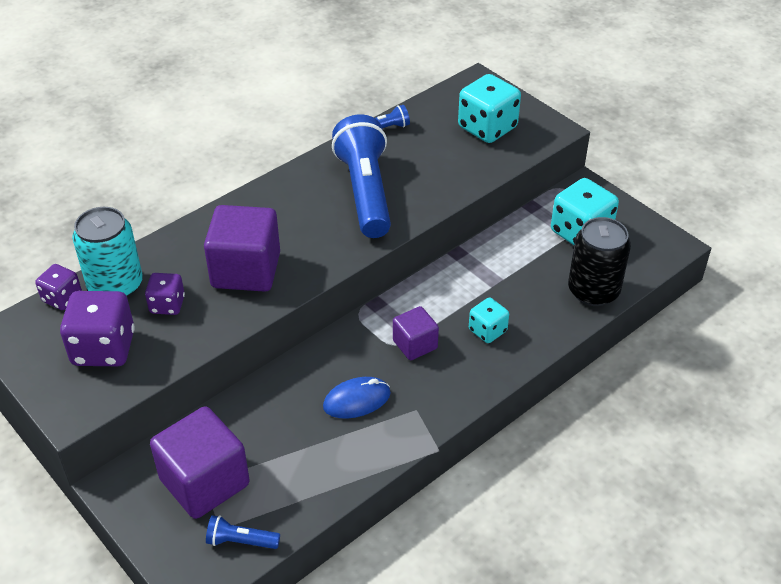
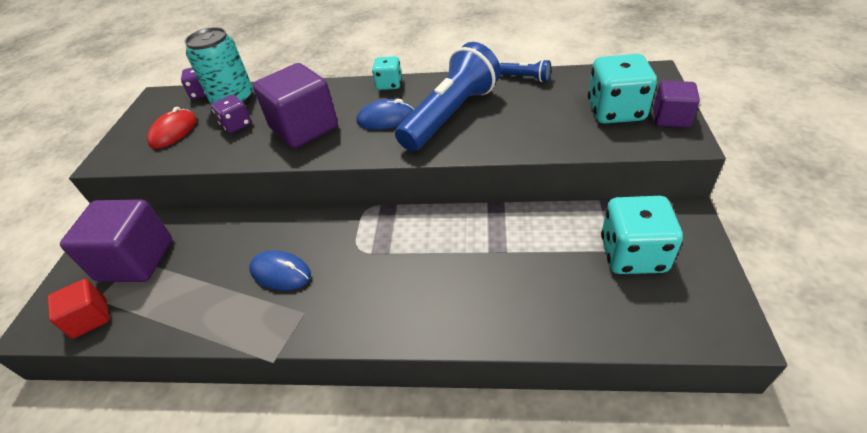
camera: 50 degrees right, 0 degrees up
purple dice [60,291,135,366] -> red mouse [147,107,197,149]
blue flashlight [206,515,280,549] -> red cube [48,279,110,339]
purple cube [393,306,439,360] -> purple cube moved to [653,81,700,128]
turquoise dice [469,298,509,343] -> turquoise dice moved to [372,56,402,90]
black can [568,217,631,306] -> none
none -> blue mouse [356,99,414,129]

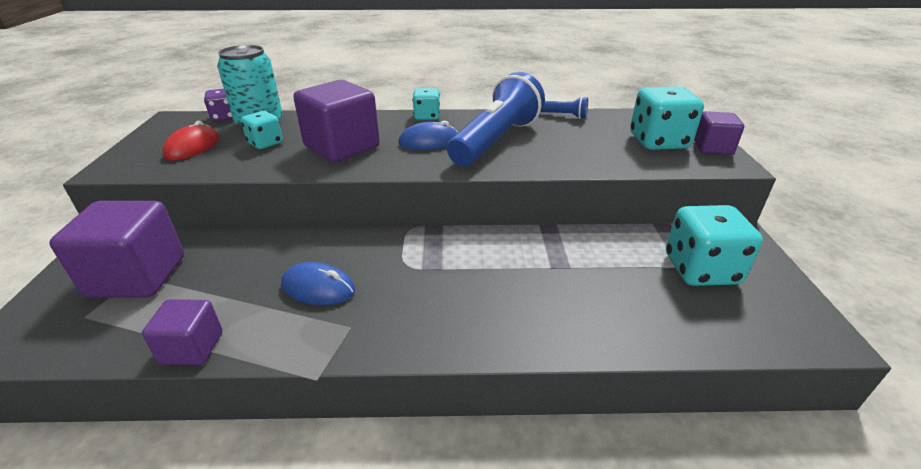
camera: 10 degrees left, 10 degrees down
red cube [48,279,110,339] -> none
purple dice [211,95,251,133] -> turquoise dice [241,111,283,149]
none -> purple cube [142,299,223,365]

